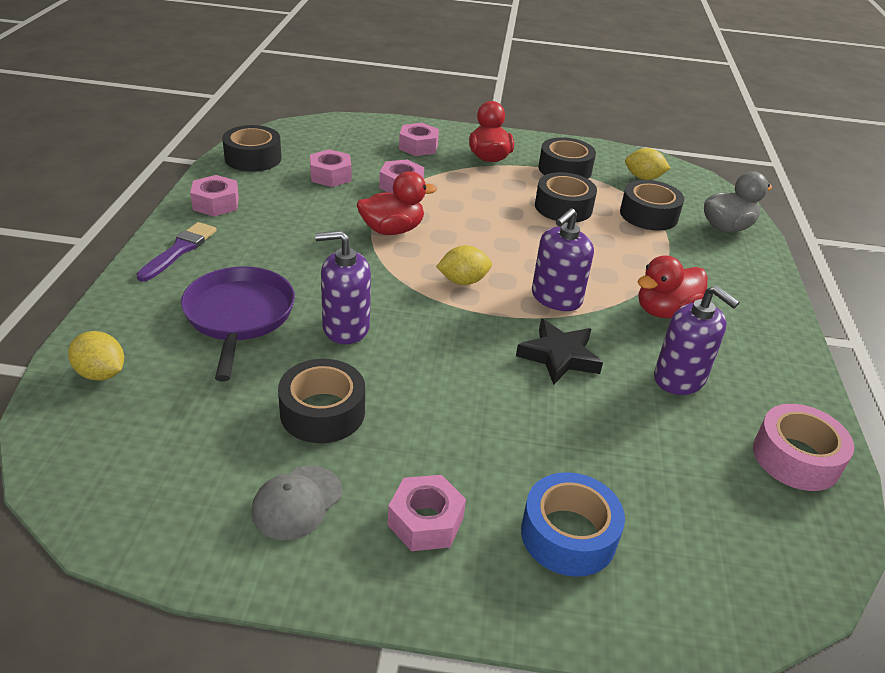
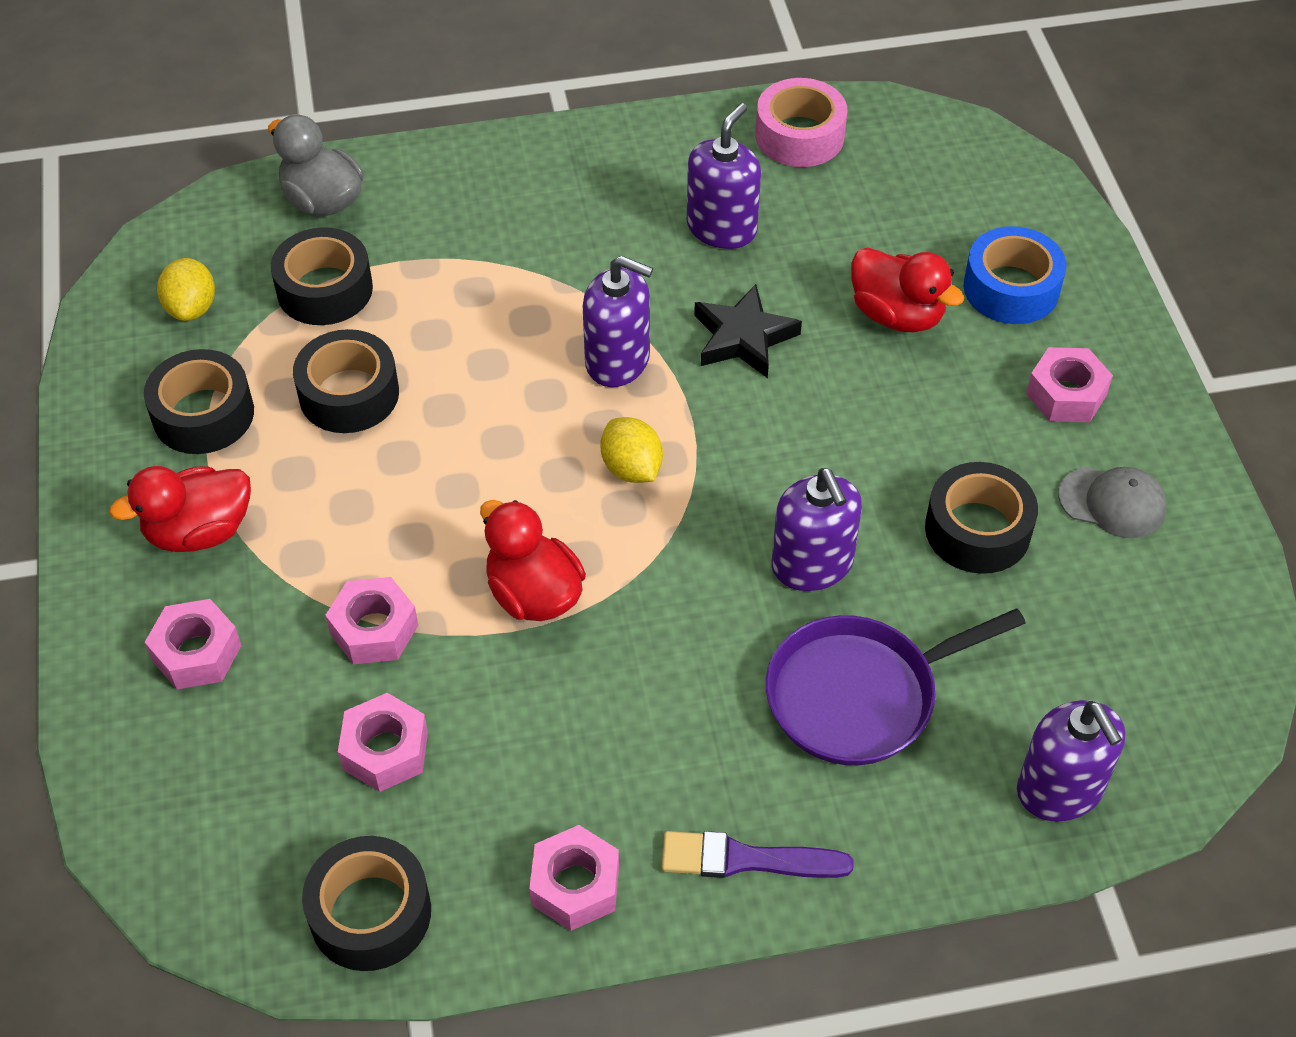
camera: 105 degrees left, 15 degrees up
yellow lemon [68,331,124,381] -> purple soap dispenser [1017,700,1126,822]
red duck [638,255,708,318] -> red duck moved to [851,247,964,332]

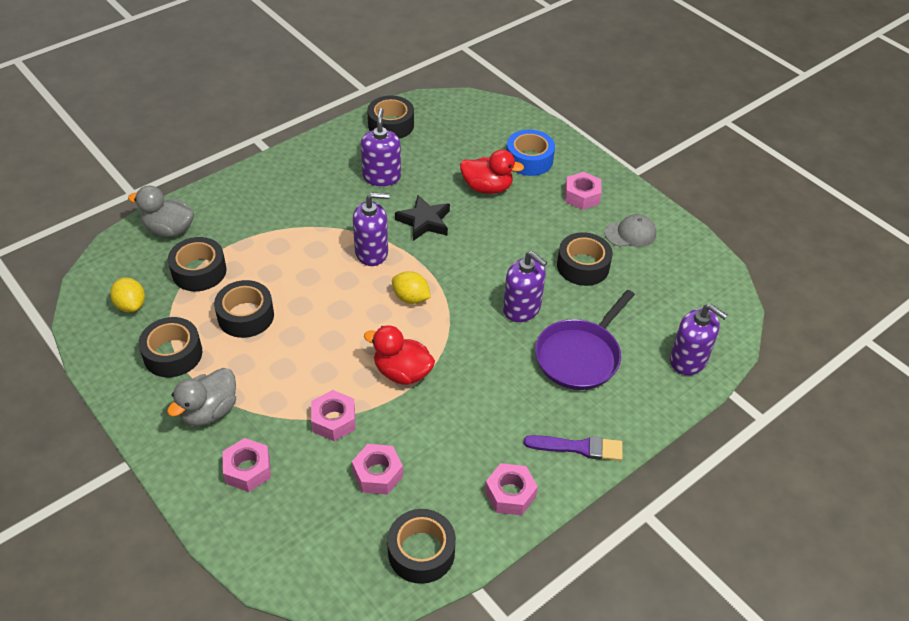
camera: 30 degrees left, 5 degrees down
red duck [109,466,251,552] -> grey duck [167,368,236,426]
purple brush [662,831,854,878] -> purple brush turned 150 degrees counterclockwise [524,435,622,461]
pink tape [755,78,847,167] -> black tape [367,96,414,139]

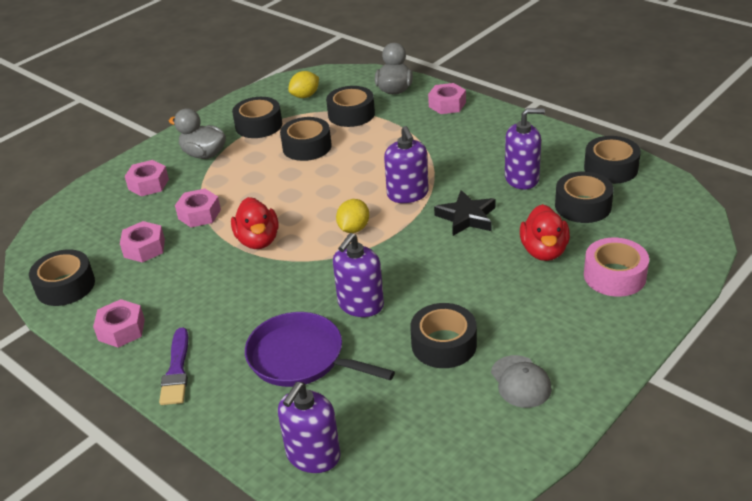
camera: 85 degrees right, 10 degrees down
red duck [364,325,435,385] -> red duck turned 150 degrees clockwise [231,197,279,249]
blue tape [507,130,555,176] -> pink tape [584,238,649,297]
pink nut [565,172,602,210] -> pink nut moved to [428,83,466,114]
none -> black tape [555,172,614,223]

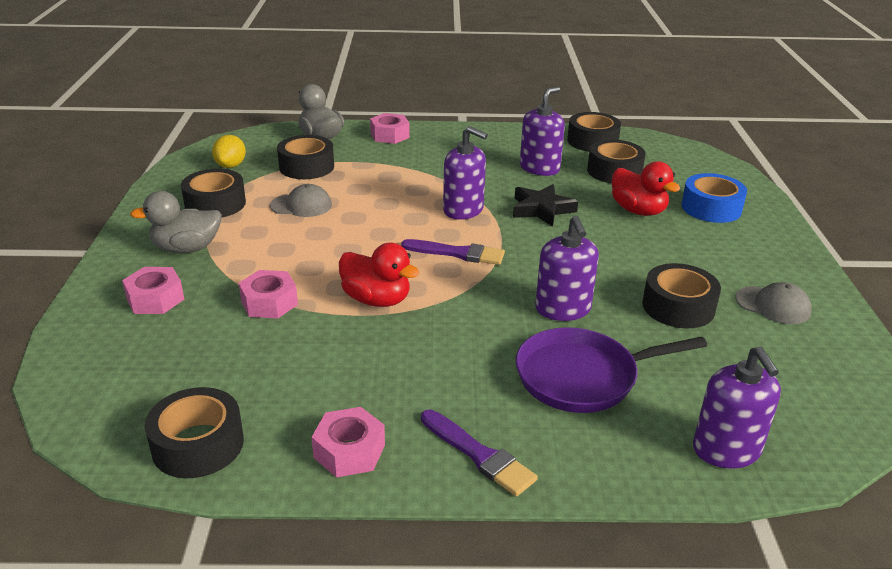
camera: 45 degrees left, 5 degrees down
pink nut [120,221,165,263] -> none
black tape [280,117,332,161] -> grey cap [270,184,332,217]
yellow lemon [336,199,369,233] -> purple brush [401,239,505,265]
pink tape [584,238,649,297] -> blue tape [681,173,747,223]

